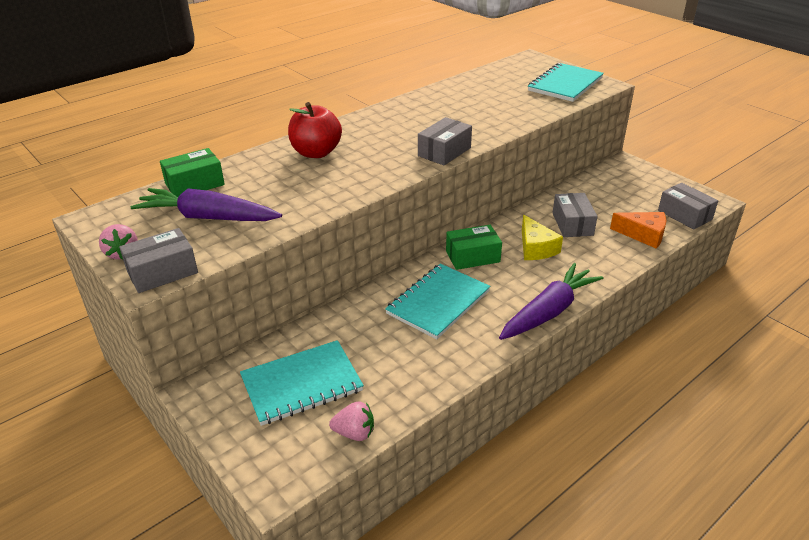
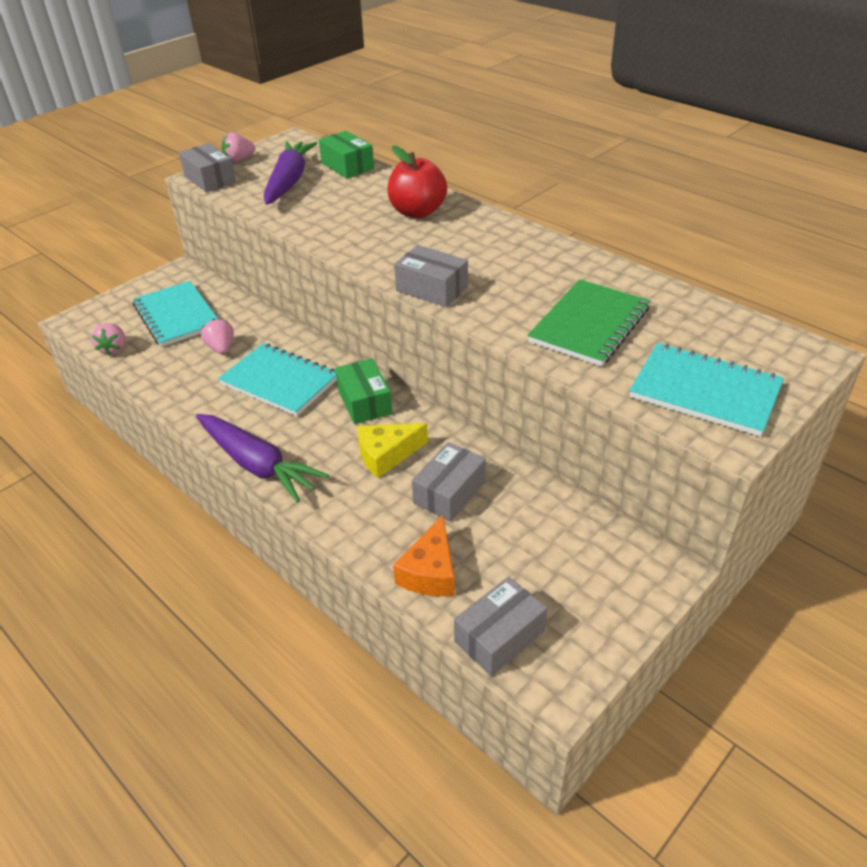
camera: 85 degrees right, 5 degrees up
grey box [552,193,598,237] -> grey box turned 45 degrees counterclockwise [412,442,486,522]
none -> pink strawberry [201,319,234,354]
none -> green notebook [527,279,651,366]

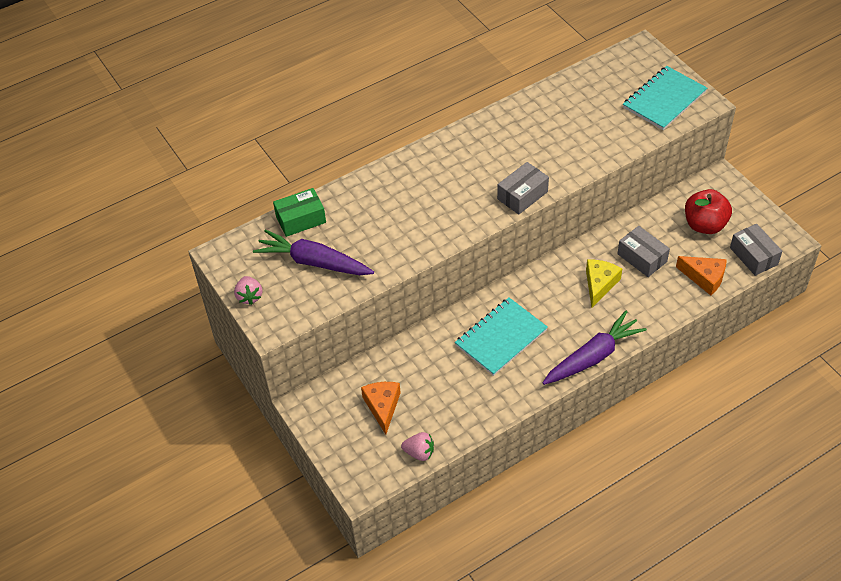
camera: 75 degrees left, 10 degrees up
turquoise notebook [133,281,218,347] -> orange cheese [361,382,401,435]
grey box [179,143,236,192] -> none
pink strawberry [201,319,234,354] -> none
green box [335,358,392,424] -> none
yellow cheese [357,423,428,478] -> yellow cheese turned 150 degrees counterclockwise [586,260,622,307]
red apple [387,145,447,218] -> red apple moved to [685,189,732,234]
green notebook [527,279,651,366] -> none

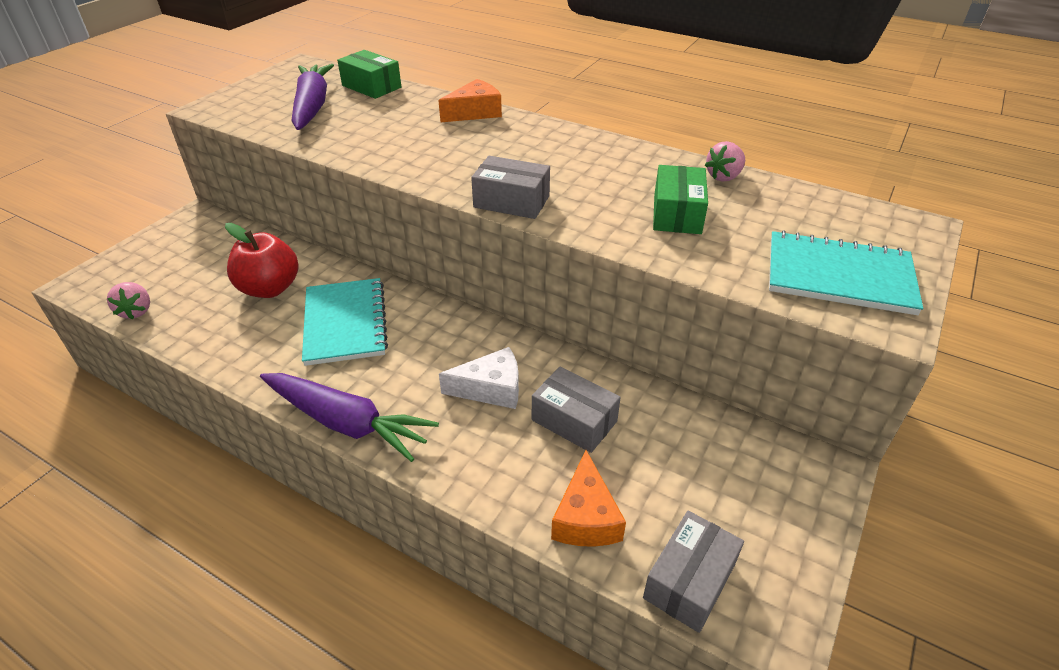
camera: 60 degrees right, 10 degrees down
pink strawberry [234,276,262,305] -> pink strawberry moved to [705,141,745,182]
orange cheese [361,382,401,435] -> orange cheese moved to [438,79,502,122]
turquoise notebook [455,297,548,376] -> turquoise notebook turned 60 degrees clockwise [302,278,388,366]
yellow cheese [586,260,622,307] -> white cheese [439,347,519,409]
grey box [617,226,670,277] -> grey box turned 75 degrees counterclockwise [532,366,621,453]
red apple [685,189,732,234] -> red apple moved to [225,223,299,298]
none -> green box [653,165,708,234]

